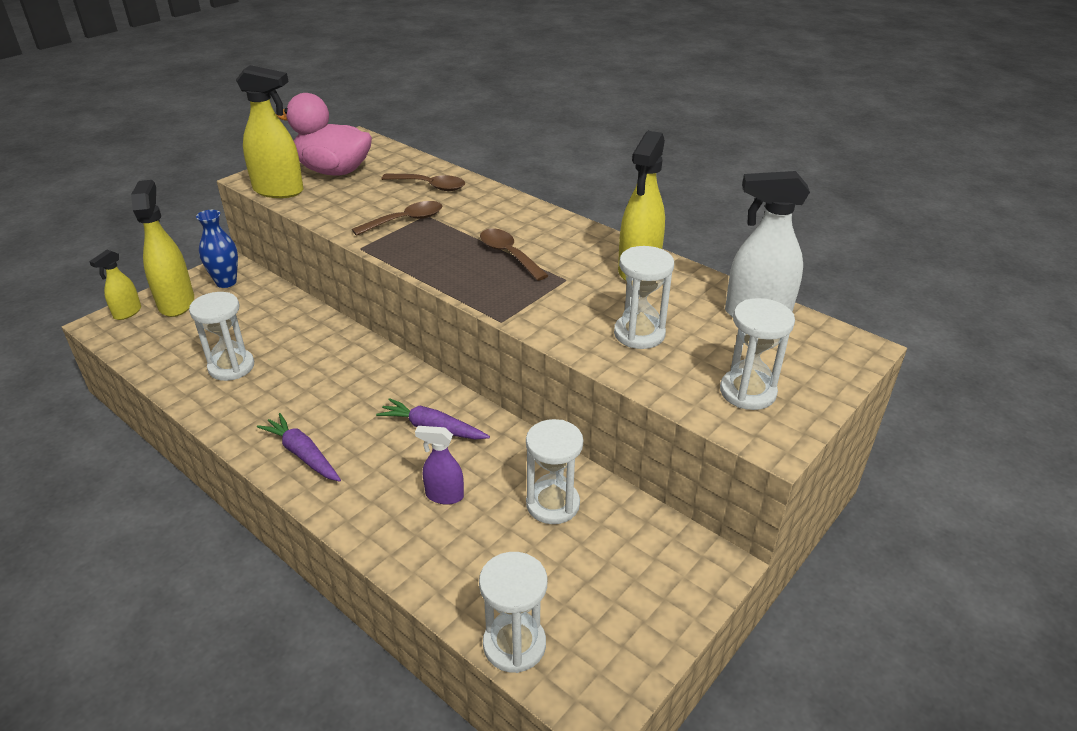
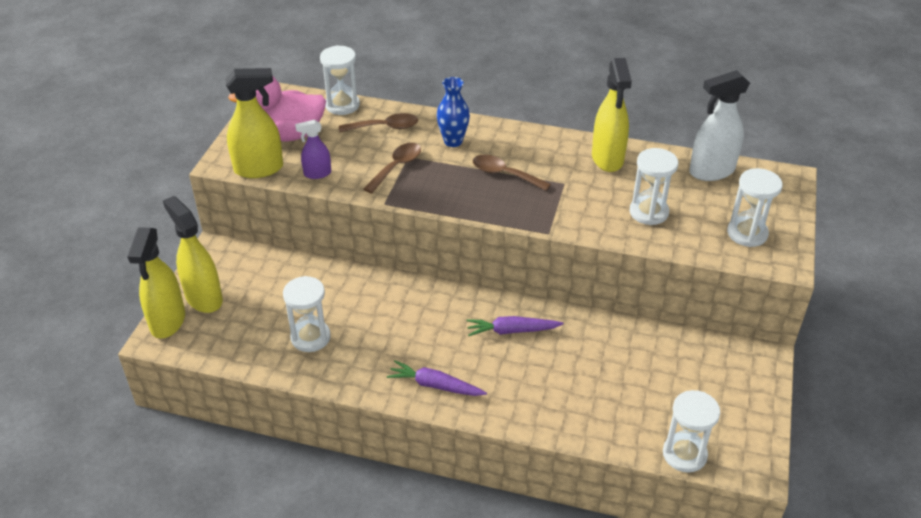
camera: 25 degrees left, 5 degrees up
yellow spray bottle [89,250,141,320] -> yellow spray bottle [127,227,185,339], size x1.80
blue vase [196,210,238,288] -> blue vase moved to [437,77,470,147]
purple spray bottle [415,426,464,505] -> purple spray bottle moved to [295,120,331,179]
white hourglass [526,419,583,524] -> white hourglass moved to [320,45,360,115]

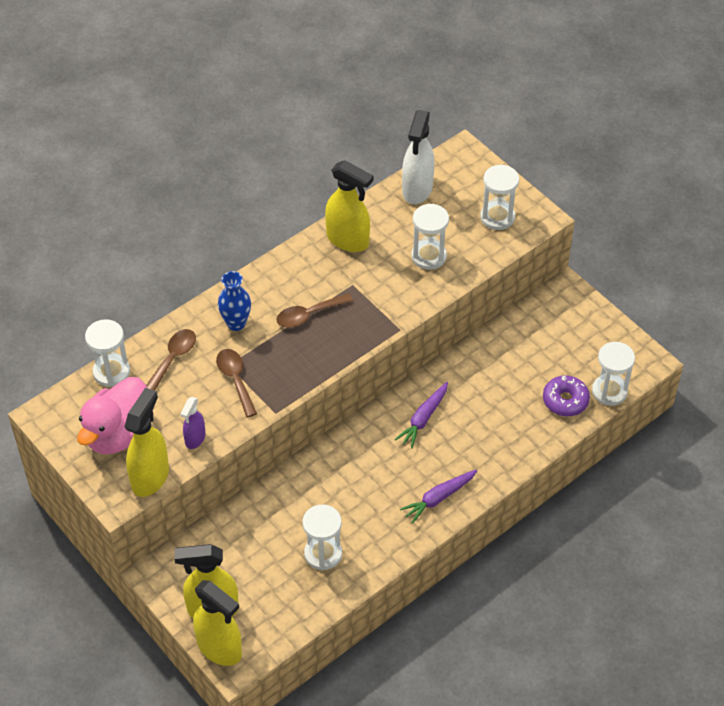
camera: 55 degrees left, 10 degrees up
none -> purple donut [543,375,590,416]

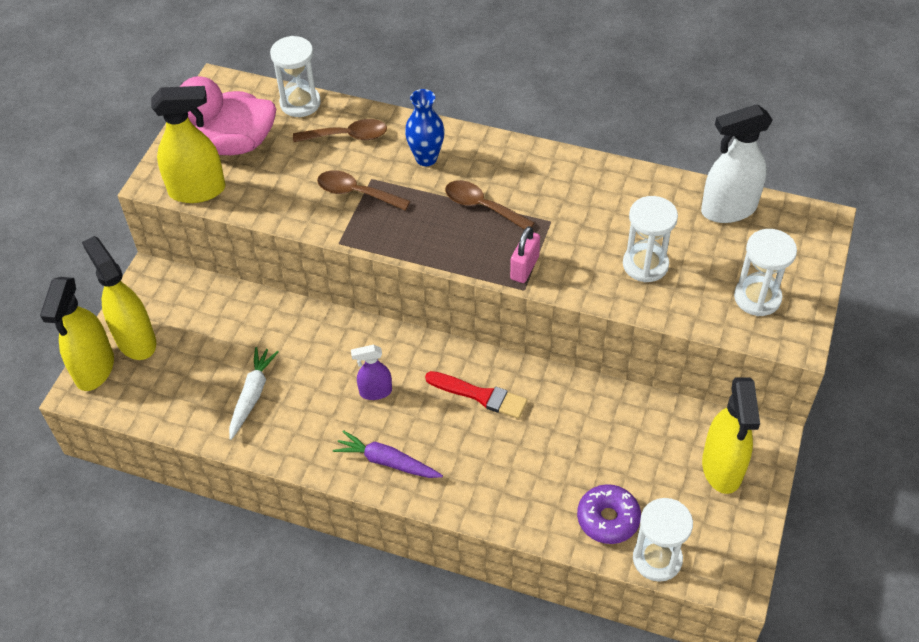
camera: 60 degrees right, 0 degrees up
purple spray bottle [180,397,205,449] -> purple spray bottle moved to [351,345,392,400]
brown spoon [216,349,257,418] -> brown spoon turned 105 degrees counterclockwise [317,170,410,211]
white hourglass [303,505,342,570] -> white carrot [229,347,279,440]
yellow spray bottle [325,160,373,252] -> yellow spray bottle moved to [702,377,760,494]
purple carrot [395,382,448,448] -> red brush [425,371,527,419]
none -> pink padlock [510,226,540,283]

